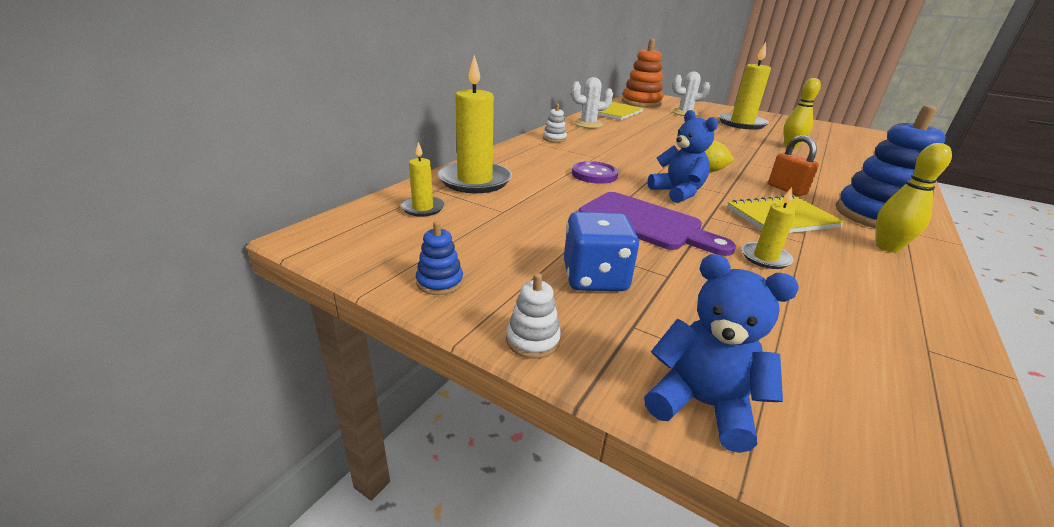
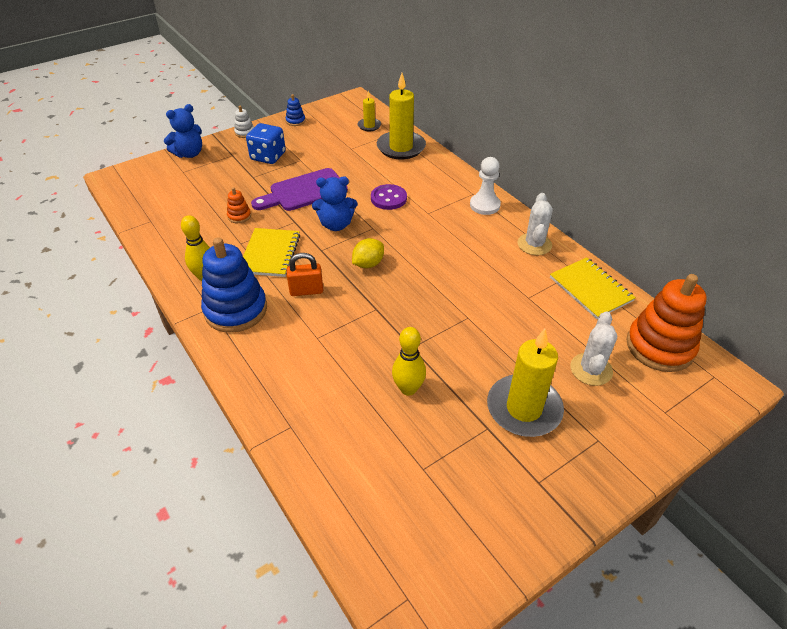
camera: 115 degrees right, 15 degrees up
white stacking toy [543,103,567,143] -> white pawn [470,157,501,215]
yellow candle [742,187,797,269] -> orange stacking toy [227,187,251,223]

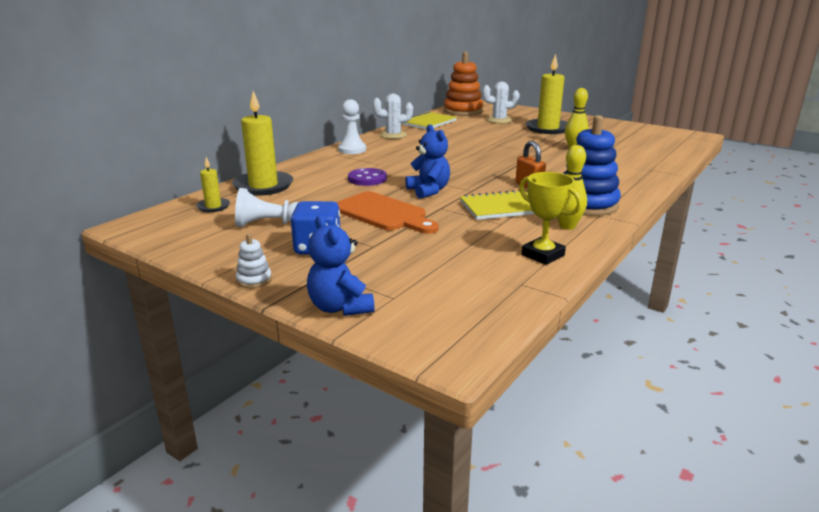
camera: 110 degrees left, 20 degrees down
blue teddy bear [164,104,202,158] -> blue teddy bear turned 150 degrees counterclockwise [307,216,375,316]
orange stacking toy [227,187,251,223] -> none
purple cutting board [251,168,348,211] -> orange cutting board [336,191,439,234]
blue stacking toy [286,94,305,126] -> none
yellow lemon [352,238,384,268] -> none
none -> white pawn [235,188,299,227]
none -> yellow trophy [519,172,582,265]

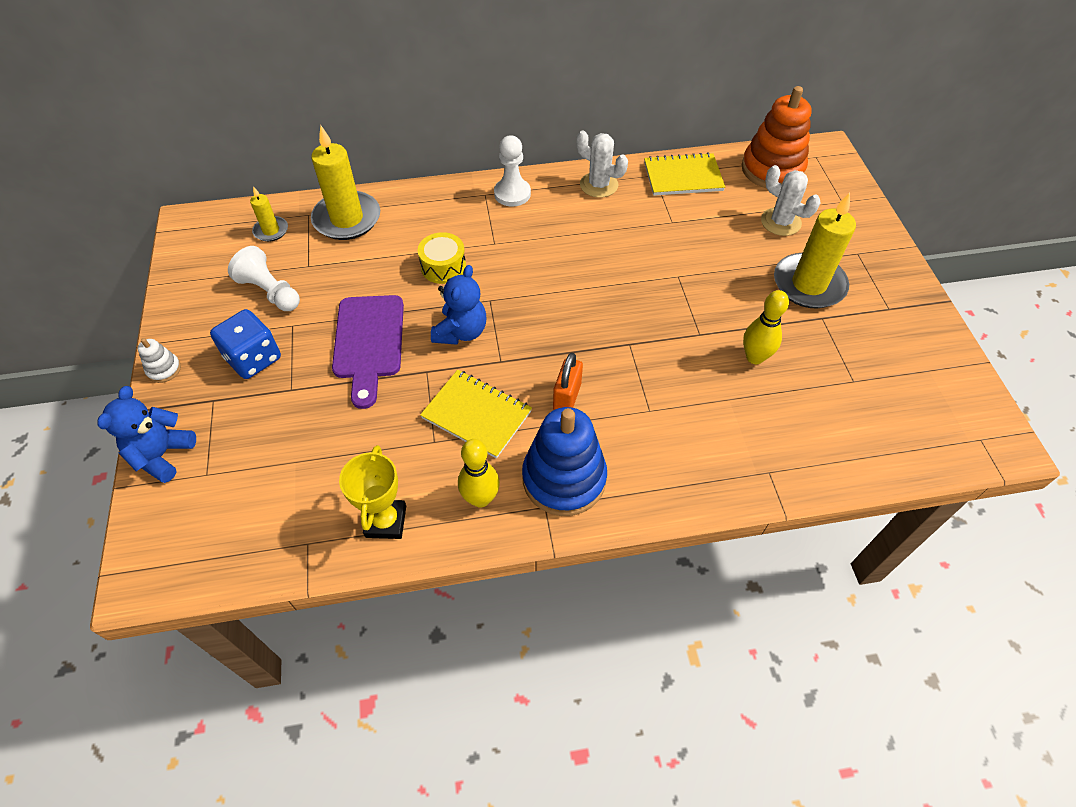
camera: 45 degrees right, 30 degrees up
orange cutting board [336,191,439,234] -> purple cutting board [332,295,404,409]
purple button [348,168,387,186] -> yellow drum [418,232,466,284]

